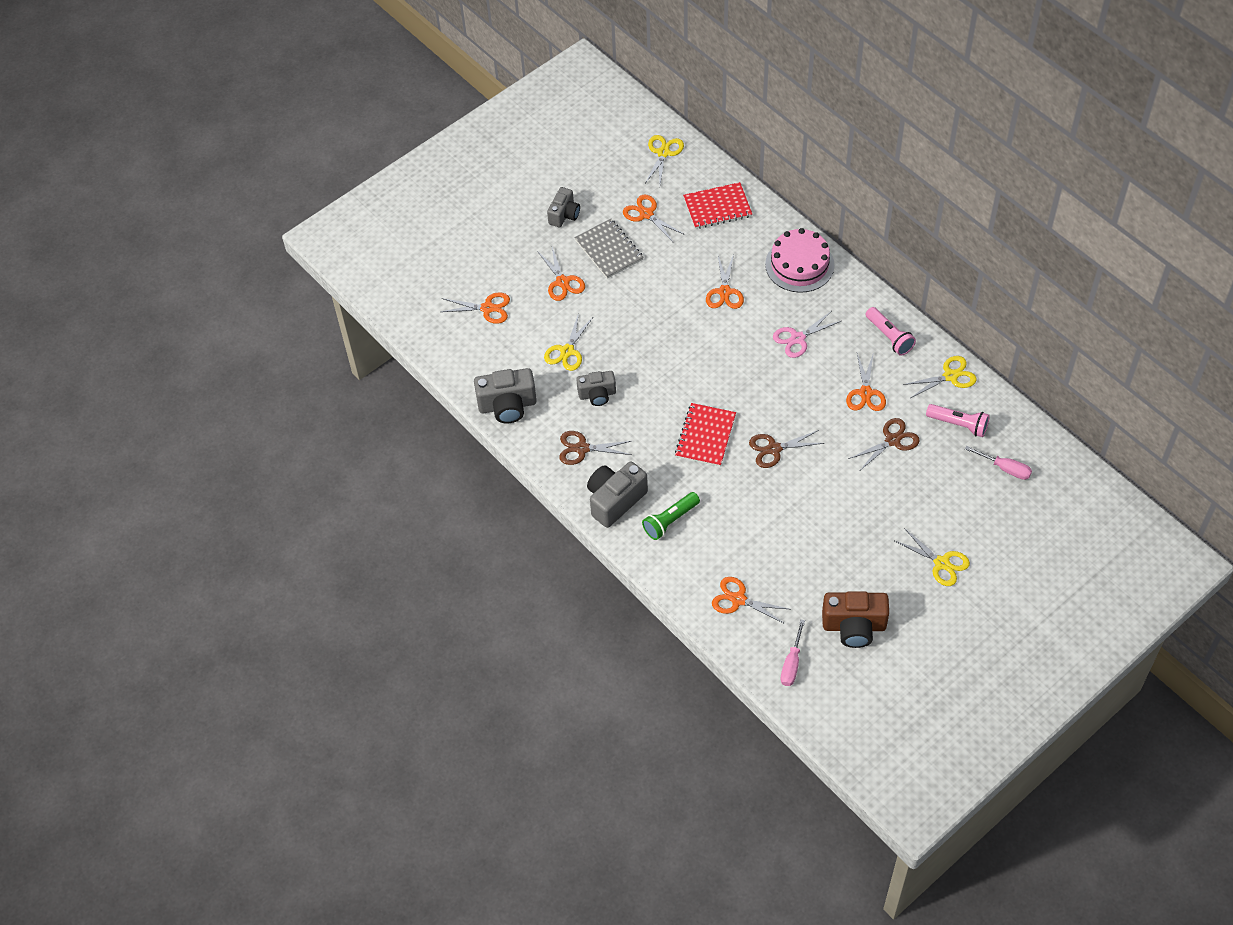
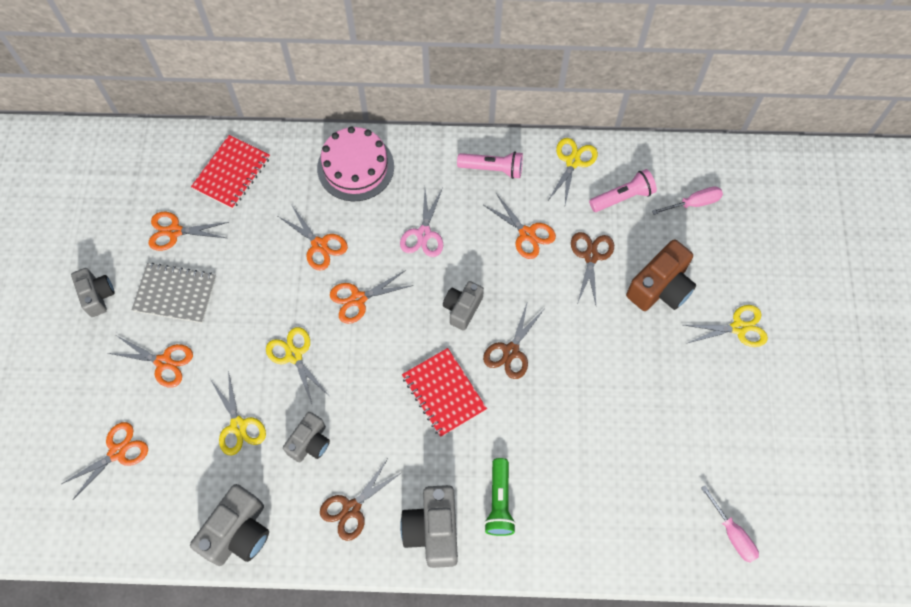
camera: 50 degrees left, 10 degrees up
yellow scissors [645,135,684,184] -> yellow scissors moved to [266,327,329,407]
orange scissors [712,577,789,624] -> orange scissors moved to [330,270,413,324]
brown camera [822,591,889,648] -> brown camera moved to [626,239,696,311]
none -> grey camera [443,281,484,331]

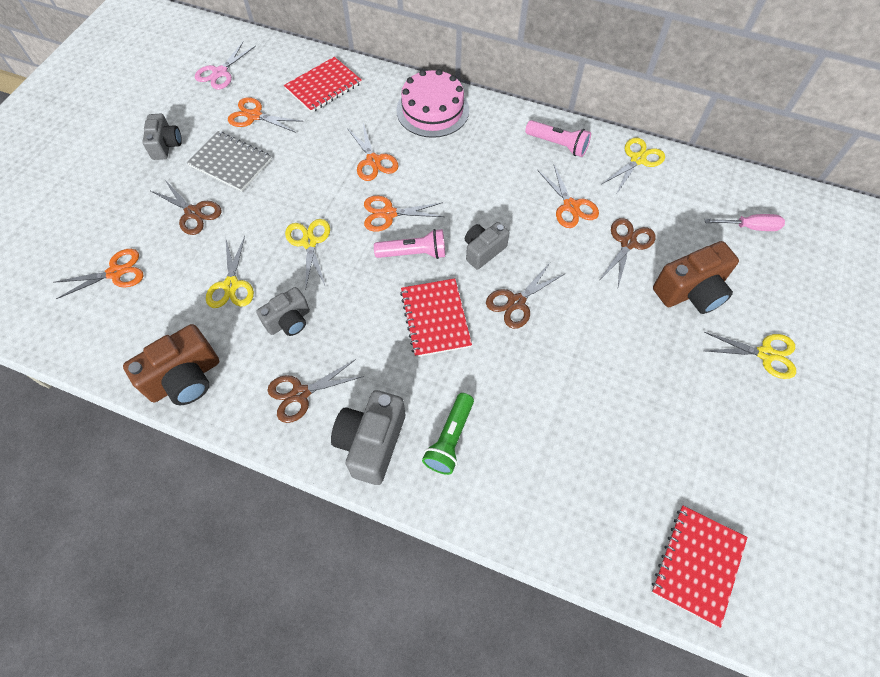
camera: 20 degrees right, 5 degrees down
orange scissors [108,336,193,387] -> brown scissors [151,180,222,235]
grey camera [190,484,269,566] -> brown camera [123,324,219,405]
pink scissors [400,189,443,257] -> pink scissors moved to [195,42,256,90]
pink flashlight [589,169,657,212] -> pink flashlight moved to [374,229,445,259]
pink screwdriver [701,486,759,563] -> red notebook [651,505,747,628]

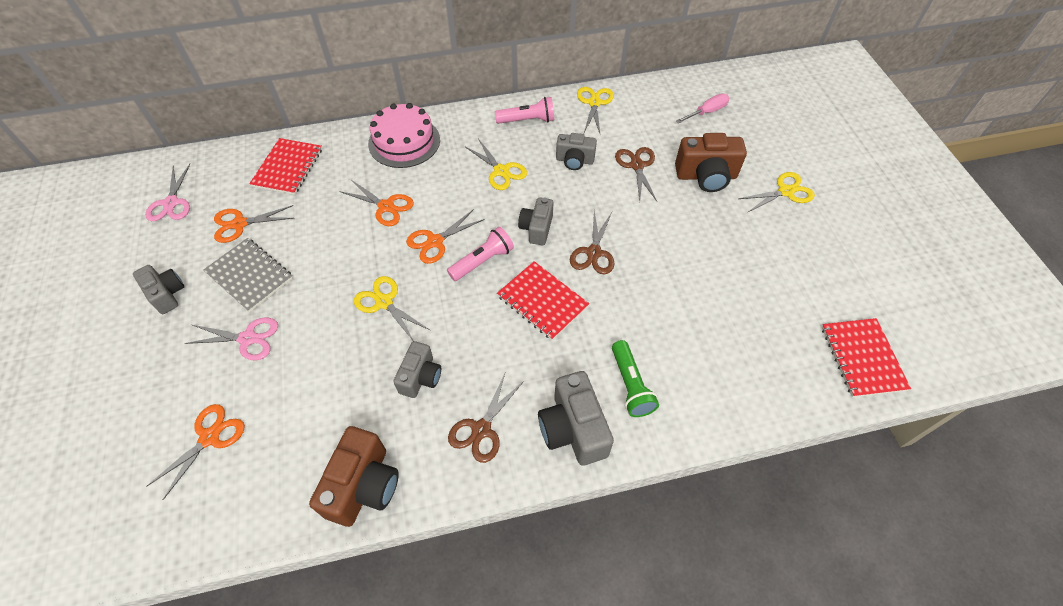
camera: 35 degrees left, 5 degrees down
brown scissors [151,180,222,235] -> pink scissors [185,317,278,361]
grey notebook [187,131,272,192] -> grey notebook turned 45 degrees clockwise [204,238,293,312]
yellow scissors [206,236,254,308] -> yellow scissors moved to [465,140,527,190]
orange scissors [537,165,599,228] -> grey camera [556,133,597,170]
brown camera [653,241,739,314] -> brown camera turned 60 degrees clockwise [675,133,747,192]

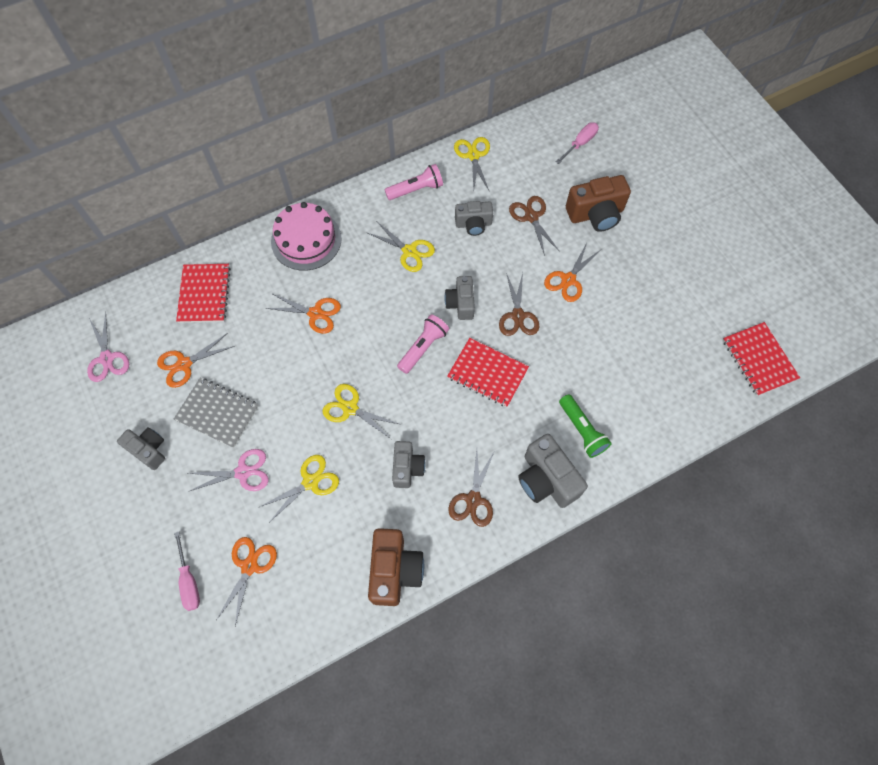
camera: 15 degrees left, 10 degrees up
orange scissors [406,209,485,264] -> orange scissors moved to [544,243,602,302]
yellow scissors [739,172,815,213] -> yellow scissors moved to [258,455,339,522]
none -> pink screwdriver [174,532,200,611]

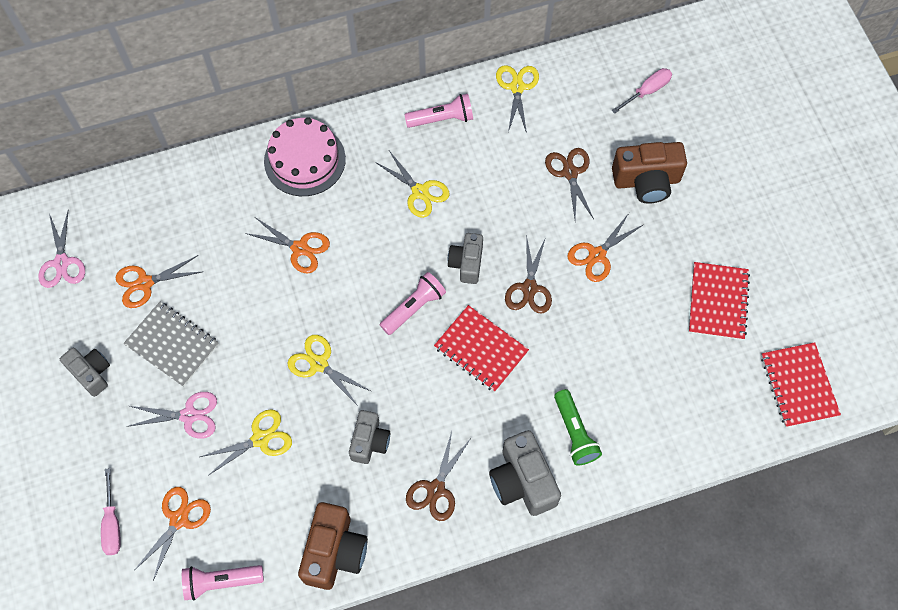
camera: 10 degrees right, 0 degrees up
red notebook [176,264,231,323] -> red notebook moved to [689,262,750,340]
grey camera [455,201,493,236] -> none
none -> pink flashlight [182,565,264,601]

